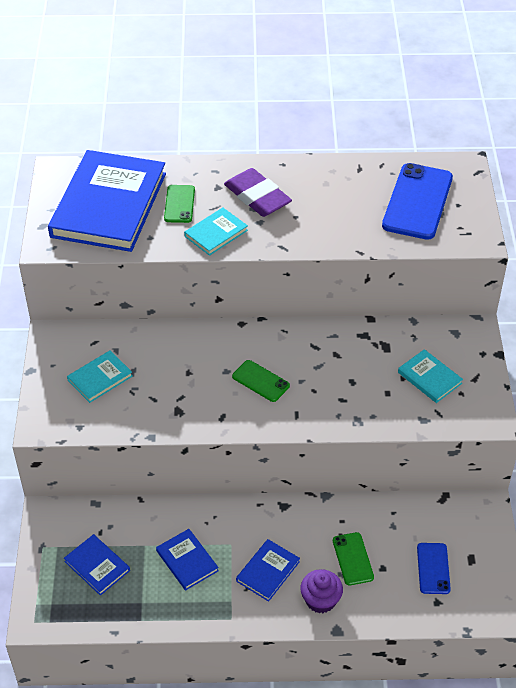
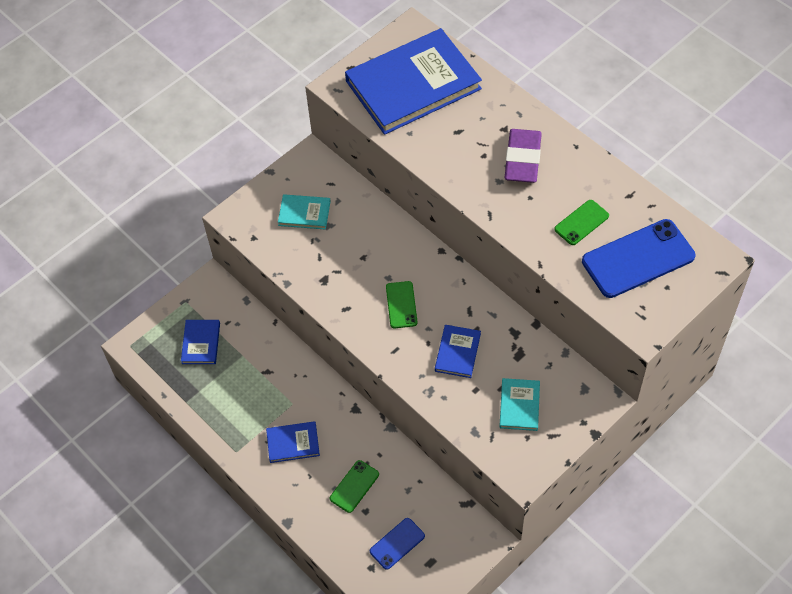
camera: 50 degrees right, 10 degrees up
blue book [156,529,219,591] -> blue book moved to [435,325,481,378]
green phone [164,185,195,223] -> green phone moved to [554,200,609,245]
turquoise book [184,208,248,256] -> none
purple cupcake [300,569,343,613] -> none

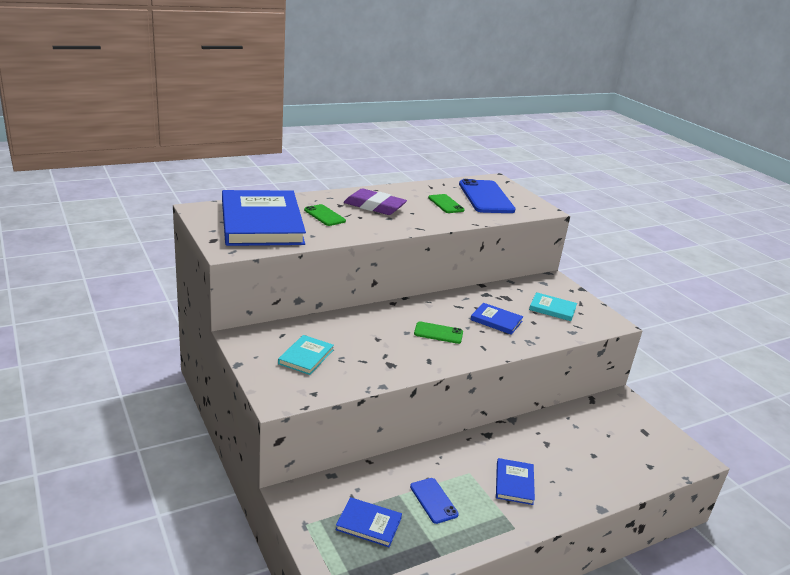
camera: 80 degrees left, 30 degrees down
green phone [330,460,379,513] -> green phone moved to [304,204,346,226]
blue phone [370,518,425,570] -> blue phone moved to [410,478,459,524]

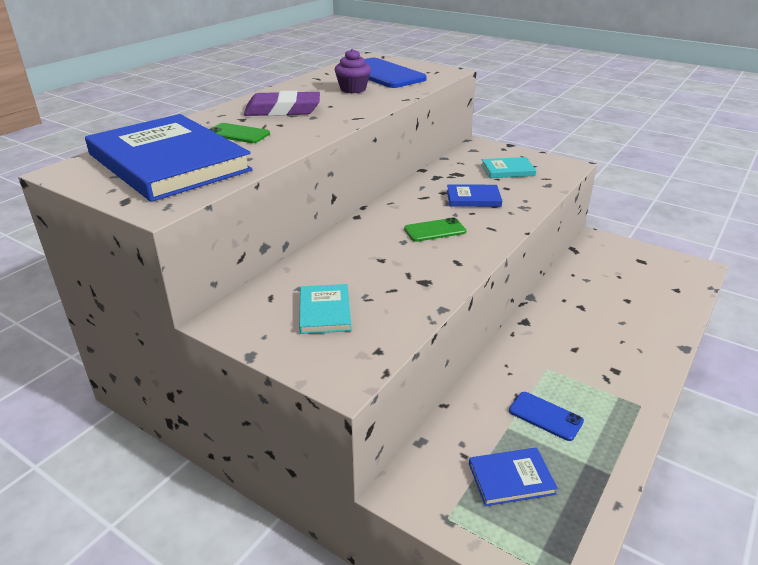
camera: 25 degrees left, 5 degrees up
green phone [428,194,465,213] -> purple cupcake [335,49,371,93]
blue book [496,458,535,505] -> none

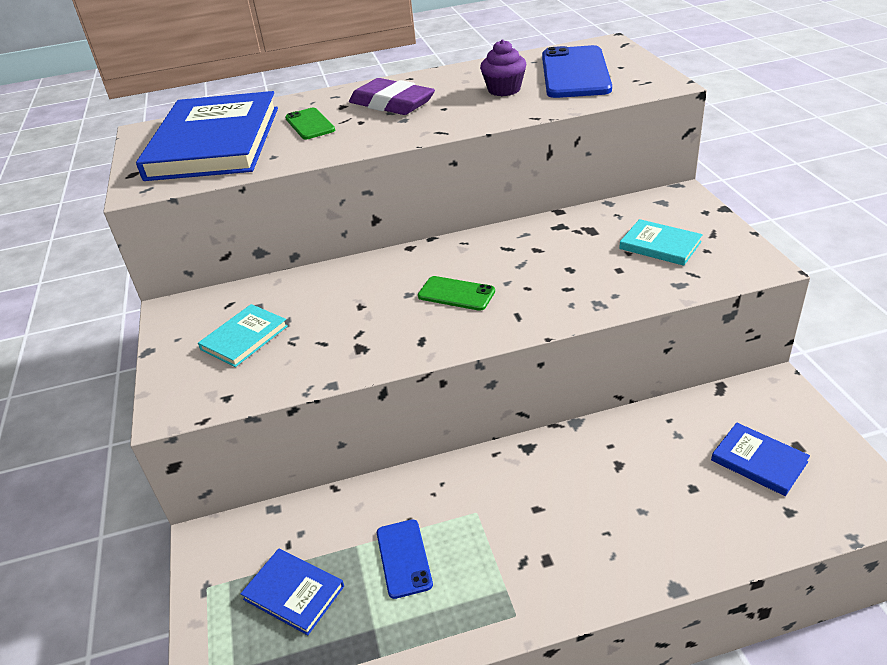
camera: 45 degrees right, 5 degrees up
blue book [447,184,502,207] -> blue book moved to [711,423,810,496]

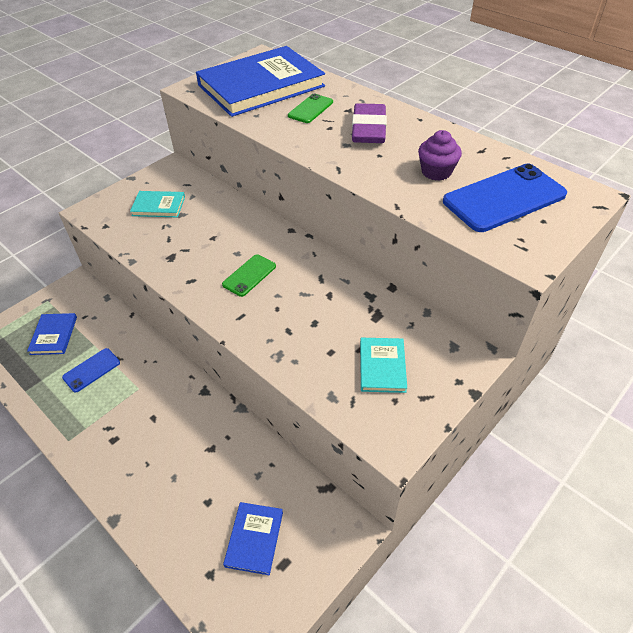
camera: 55 degrees right, 10 degrees up
green phone [418,276,495,311] -> green phone turned 45 degrees clockwise [222,254,276,297]

